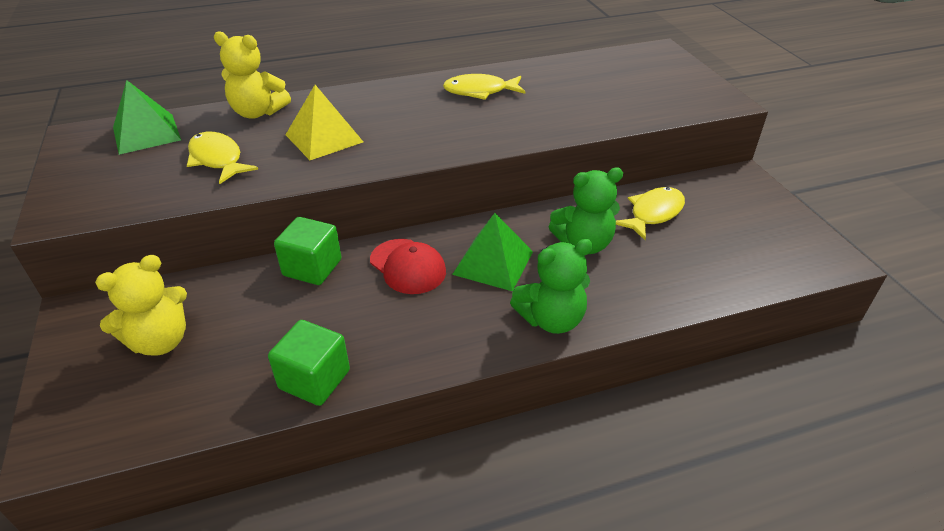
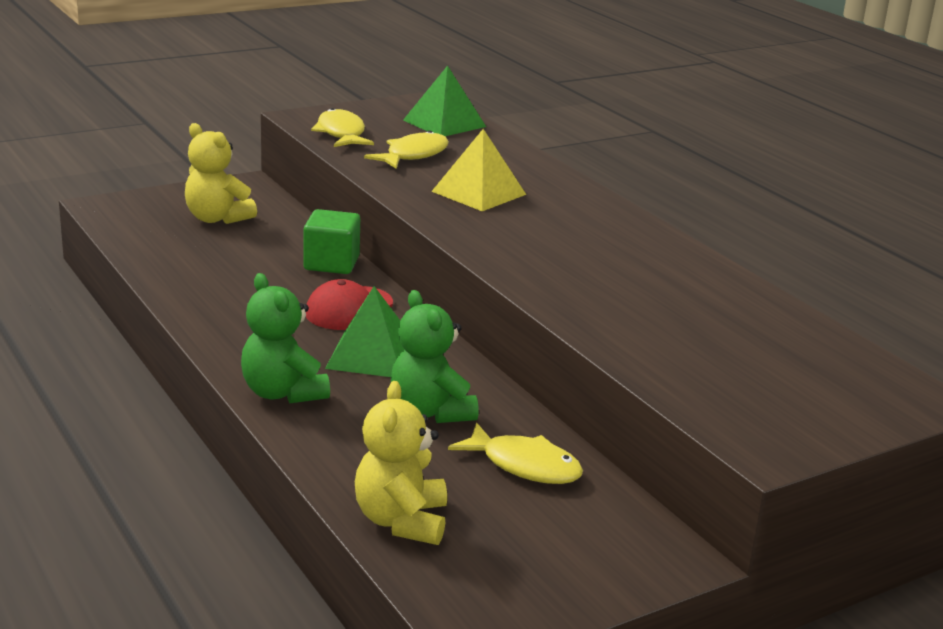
camera: 75 degrees right, 15 degrees down
yellow teddy bear [214,31,291,119] -> yellow teddy bear moved to [355,381,447,545]
green cube [268,320,350,406] -> none
yellow fish [443,74,525,100] -> yellow fish moved to [311,108,374,147]

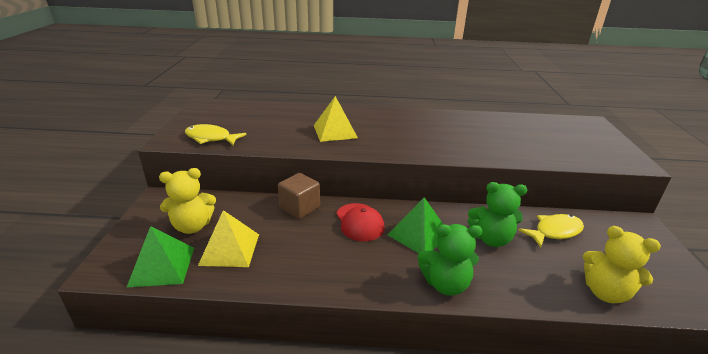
camera: 55 degrees left, 5 degrees up
green cube [303,209,360,274] -> brown cube [278,173,320,219]
yellow fish [364,131,449,169] -> none
green pyramid [403,65,486,136] -> green pyramid moved to [127,226,194,287]
none -> yellow pyramid [198,210,259,267]

